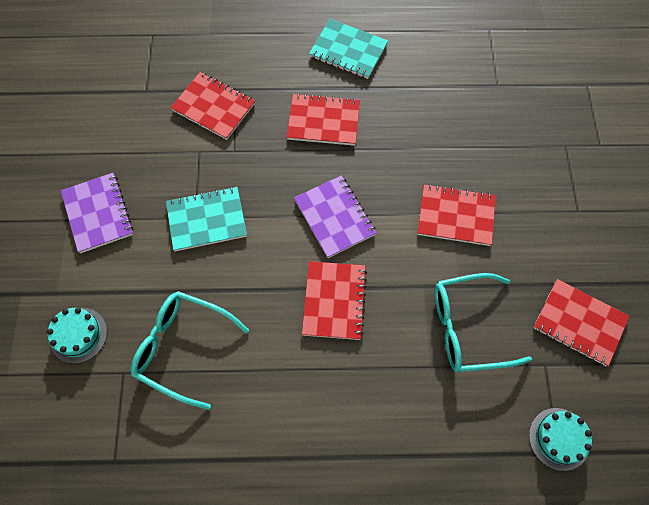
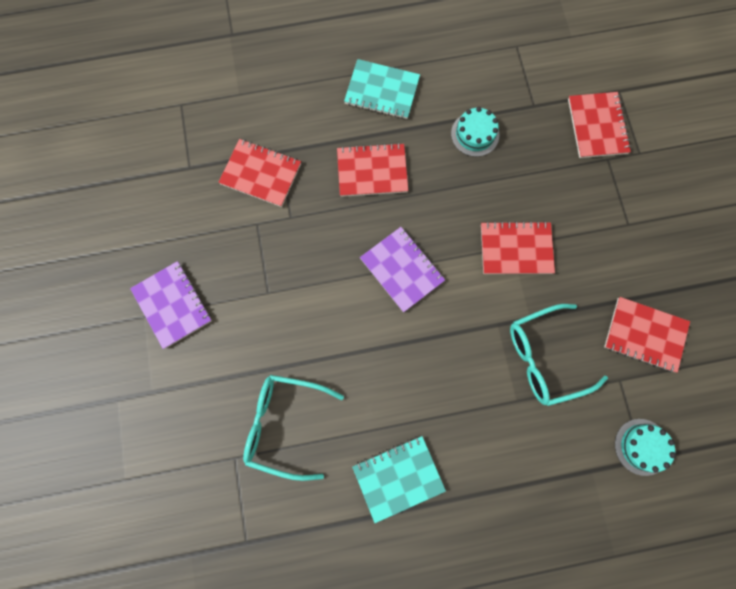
camera: 10 degrees left, 10 degrees up
turquoise cake [47,308,107,364] -> turquoise cake moved to [451,107,500,157]
turquoise notebook [166,187,247,251] -> turquoise notebook moved to [352,436,446,523]
red notebook [302,261,367,340] -> red notebook moved to [568,92,631,158]

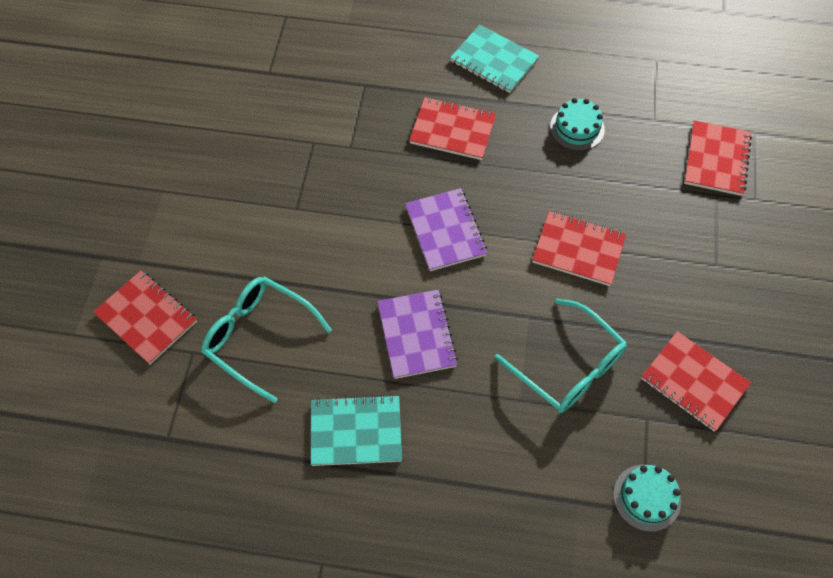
camera: 20 degrees right, 15 degrees down
purple notebook [130,261,212,349] -> purple notebook moved to [377,290,458,379]
red notebook [218,139,301,207] -> red notebook moved to [93,270,197,365]
turquoise glasses [510,304,608,406] -> turquoise glasses turned 135 degrees counterclockwise [494,298,627,413]

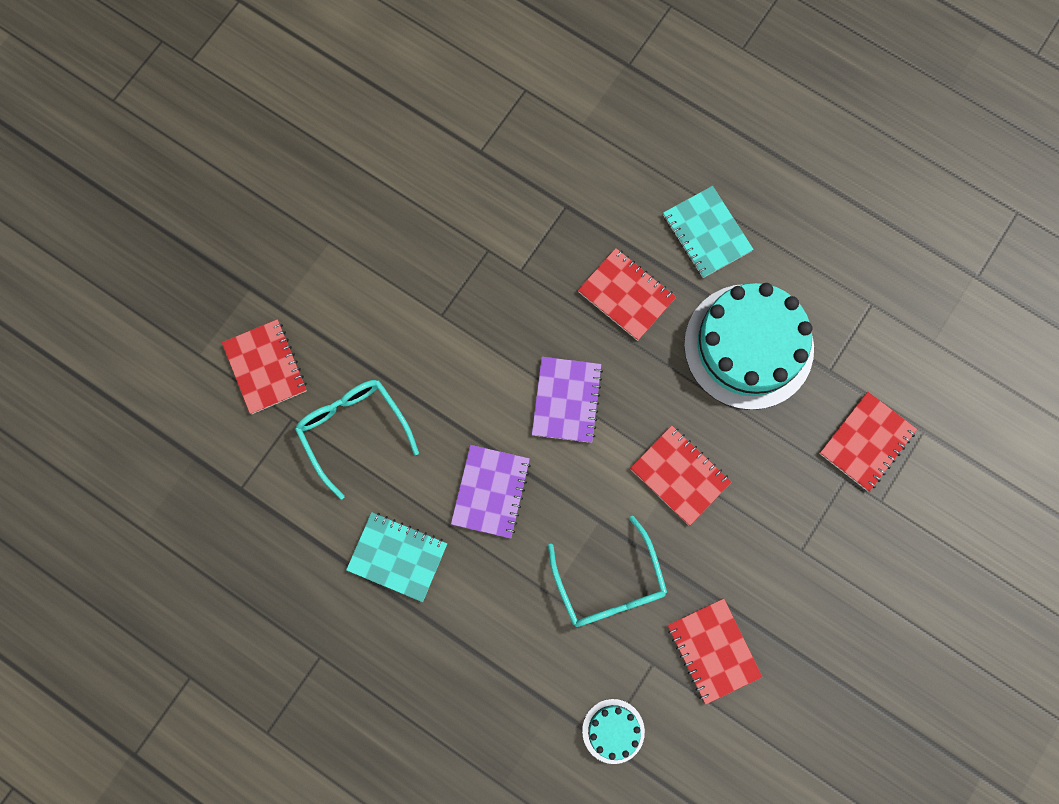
camera: 25 degrees right, 15 degrees up
turquoise cake [550,98,605,151] -> turquoise cake [684,283,814,410], size x2.23

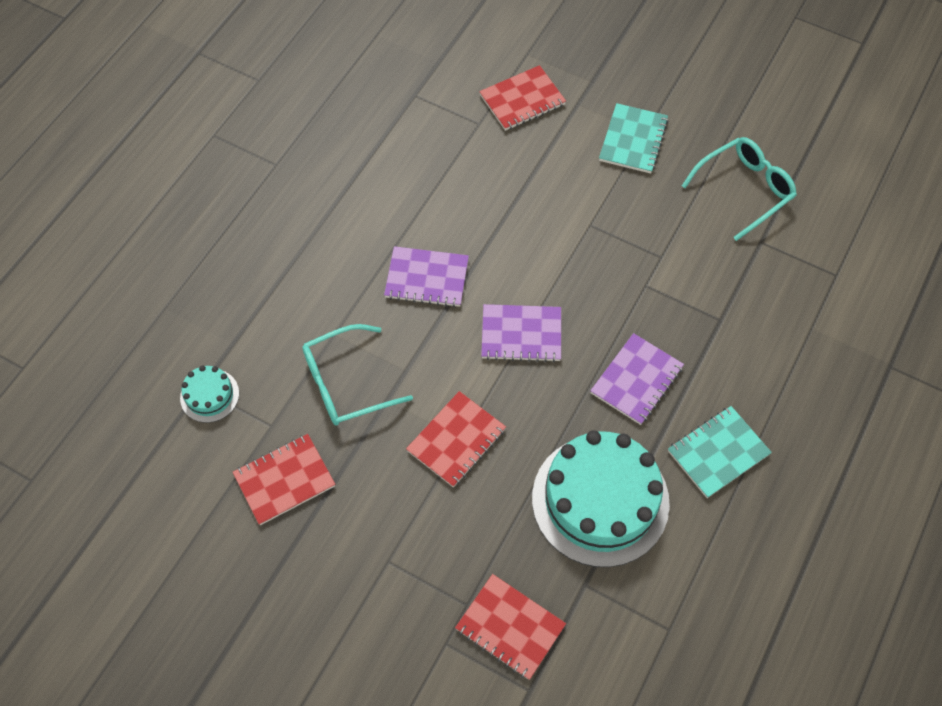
camera: 85 degrees right, 15 degrees down
turquoise glasses [295,380,419,500] -> turquoise glasses moved to [682,137,797,241]
turquoise notebook [346,512,447,602] -> turquoise notebook moved to [599,103,668,174]
red notebook [578,248,676,341] -> purple notebook [590,333,684,425]

